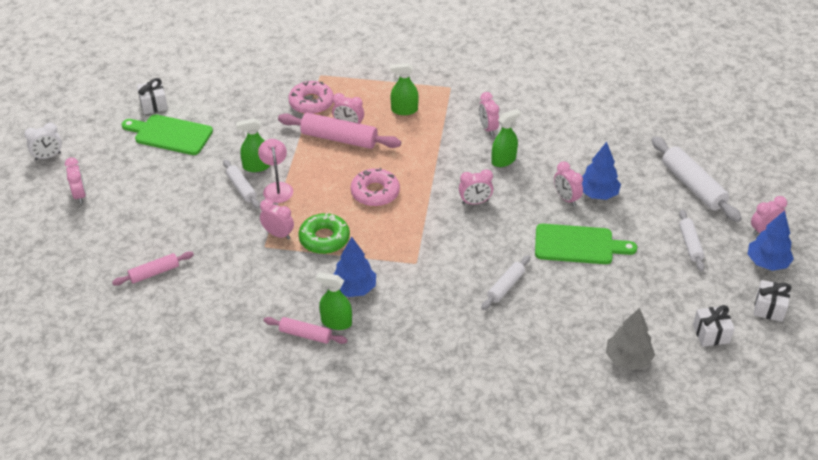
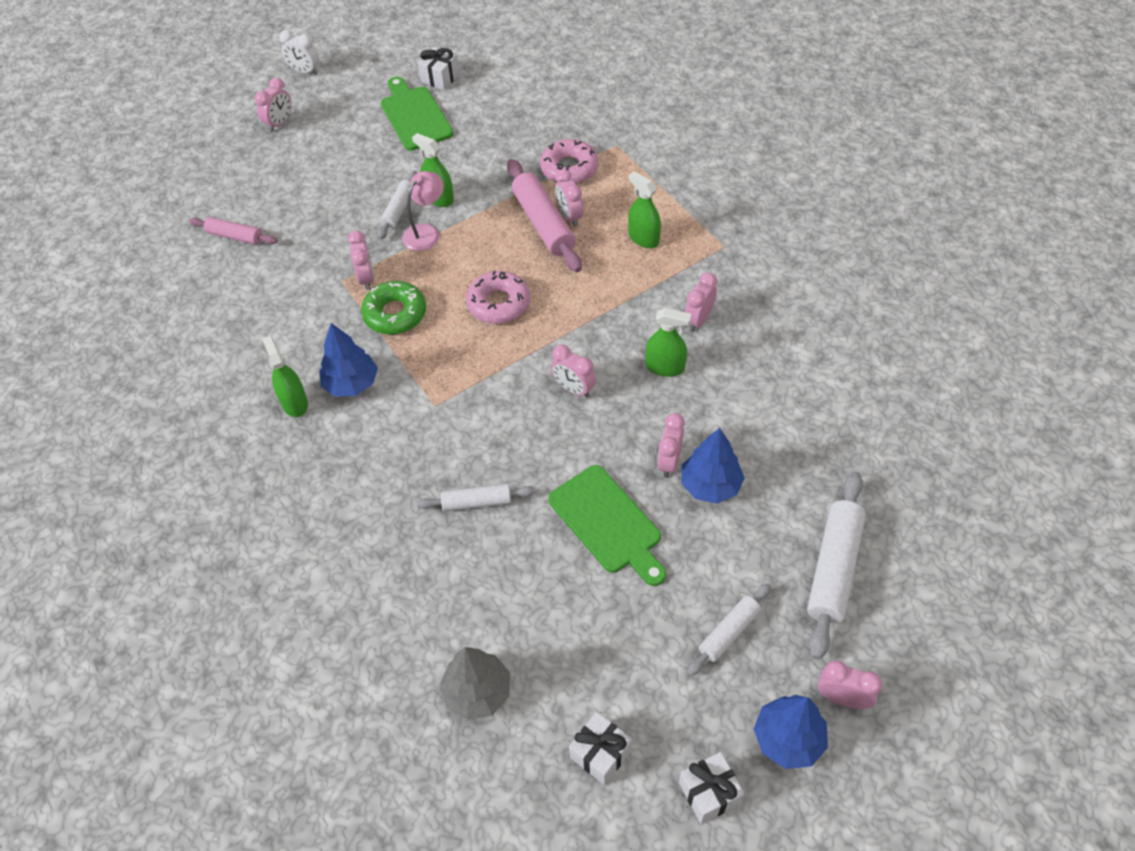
camera: 50 degrees right, 10 degrees up
pink rolling pin [263,317,348,344] -> none

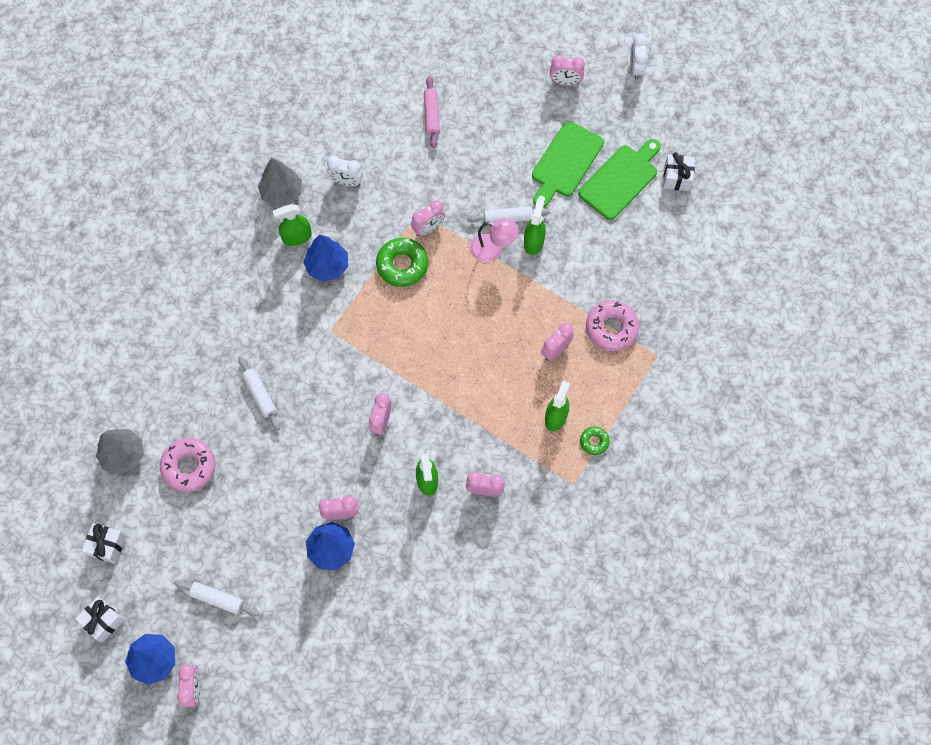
camera: 65 degrees right, 15 degrees up
green spray bottle [262,336,308,417] -> green spray bottle turned 150 degrees counterclockwise [273,204,312,246]
pink donut [466,271,530,324] -> pink donut moved to [160,438,216,492]
pink rolling pin [507,159,582,272] -> none
green cutting board [548,465,666,586] -> green cutting board moved to [532,121,604,208]
white rolling pin [807,471,866,660] -> none
none -> grey tree [258,158,302,207]
none -> white clock [327,156,363,186]
none -> green donut [580,427,609,455]

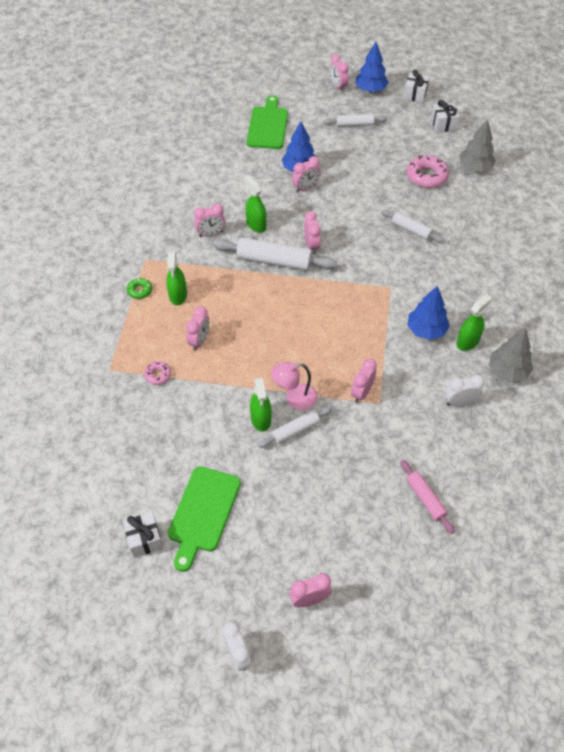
camera: 155 degrees right, 15 degrees down
green donut [376,238,428,287] -> none
green cutting board [532,121,604,208] -> green cutting board moved to [246,95,288,149]
pink donut [586,301,639,351] -> pink donut [144,361,171,385], size x0.54
none -> white rolling pin [213,237,337,271]

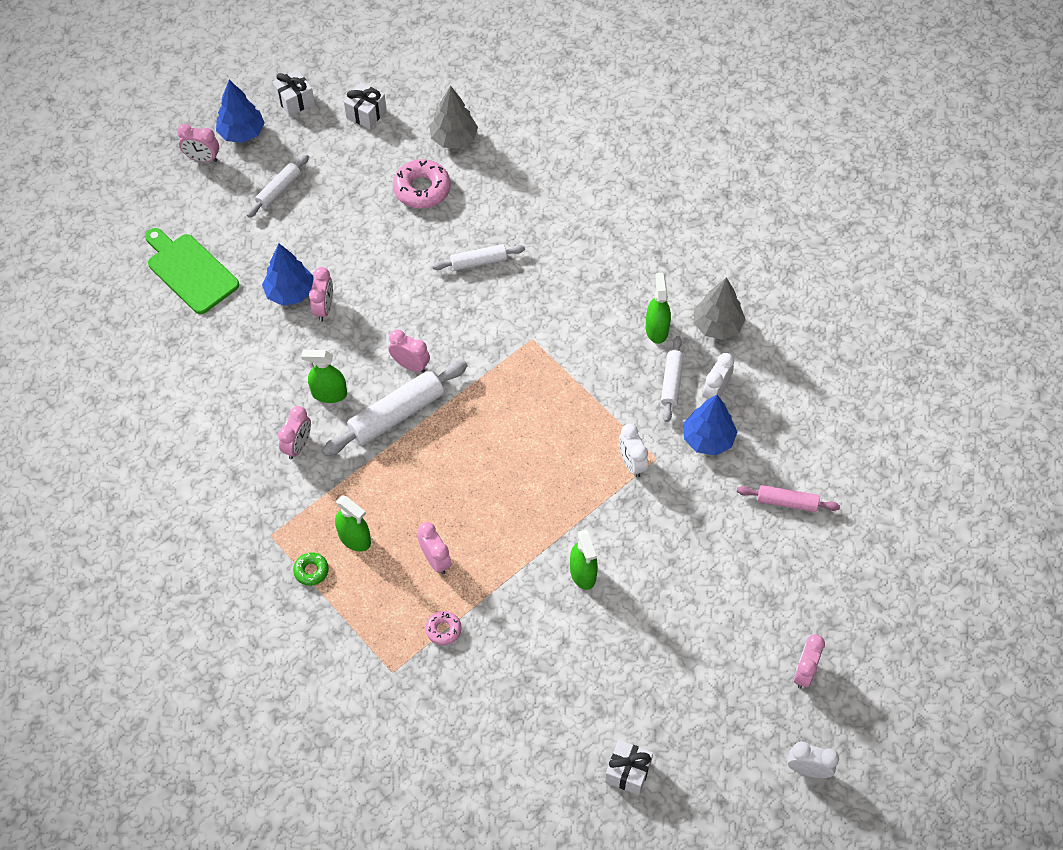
camera: 50 degrees left, 5 degrees up
green cutting board [168,466,241,572] -> none
green spray bottle [250,378,271,431] -> green spray bottle turned 45 degrees clockwise [570,529,598,590]
white rolling pin [258,407,332,448] -> white rolling pin moved to [661,336,684,422]
pink lamp [271,362,318,410] -> none
pink clock [351,359,377,403] -> white clock [619,424,648,477]
blue tree [407,285,450,340] -> blue tree moved to [684,395,737,456]

